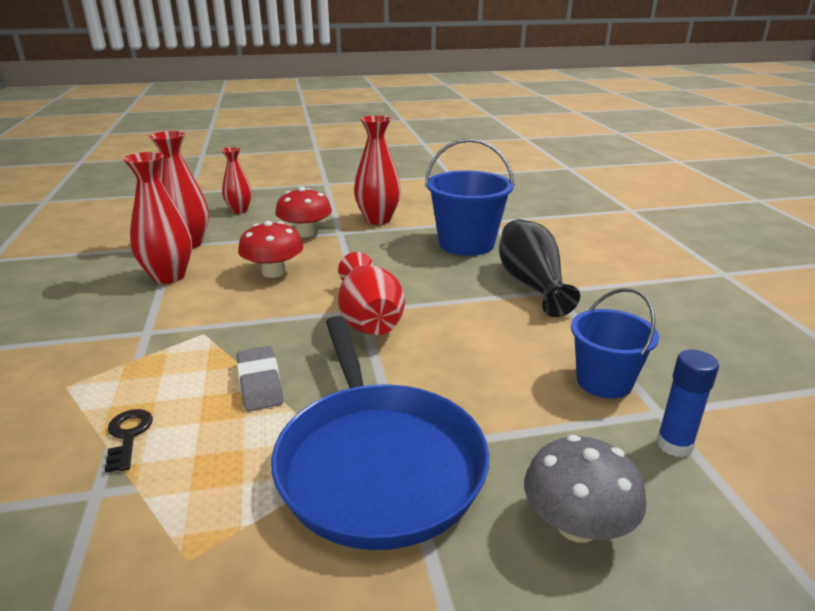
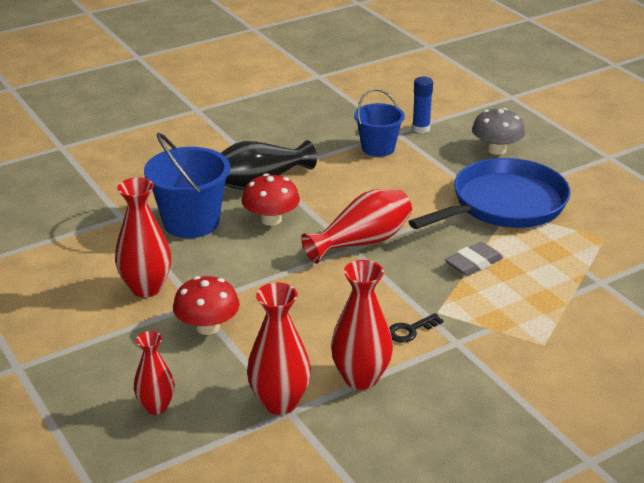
camera: 110 degrees left, 5 degrees up
black key [105,409,153,473] -> black key moved to [389,313,443,343]
red mushroom [238,221,304,278] -> red mushroom moved to [242,173,300,226]

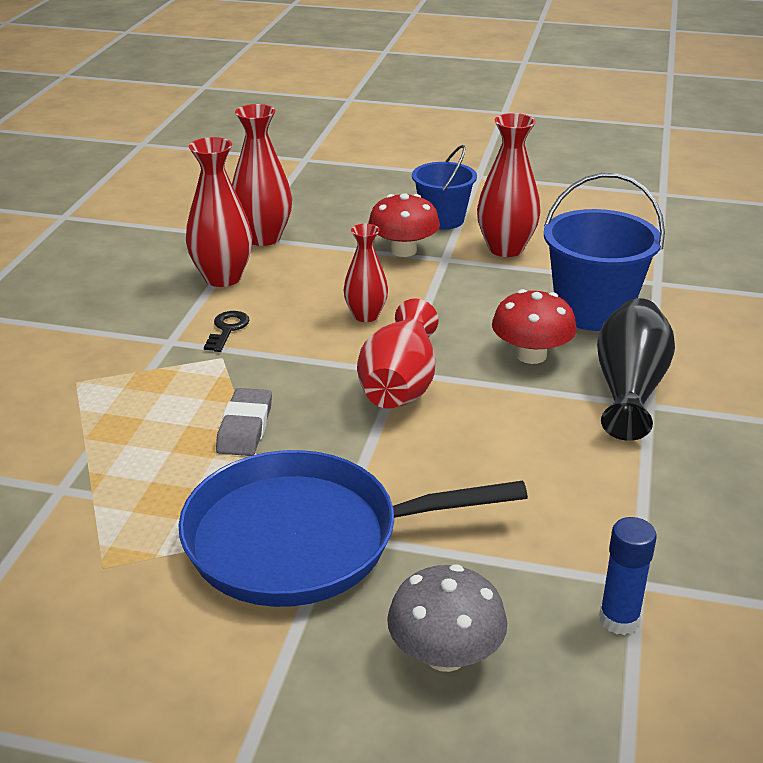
camera: 135 degrees right, 0 degrees up
red vase [134,331,175,415] -> red vase moved to [344,224,388,322]
blue bucket [354,89,405,157] -> blue bucket moved to [412,145,477,230]
blue pan [409,158,571,229] -> blue pan turned 75 degrees clockwise [178,450,528,607]

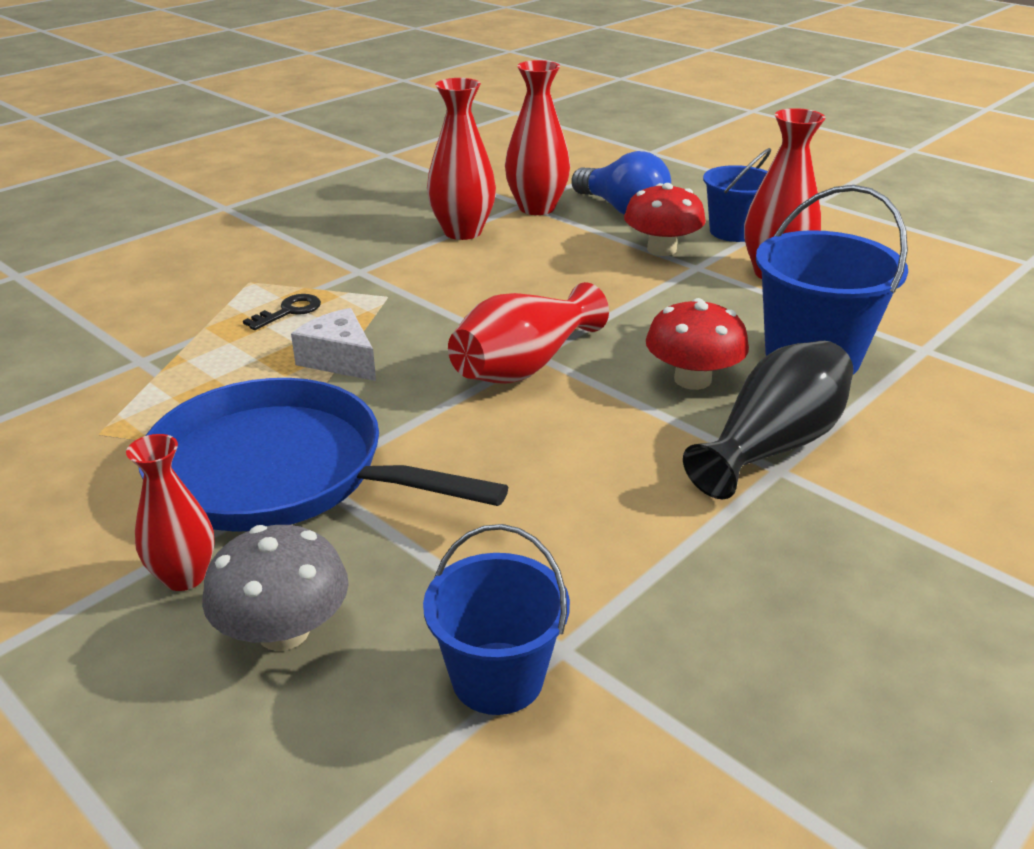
camera: 30 degrees right, 0 degrees up
black key [204,311,250,352] -> black key moved to [243,294,321,330]
grey eraser [216,388,272,456] -> white cheese [291,308,376,381]
red vase [344,224,388,322] -> red vase moved to [126,434,215,591]
blue glue stick [599,517,657,635] -> blue bucket [423,524,570,715]
none -> blue light bulb [571,151,671,215]

